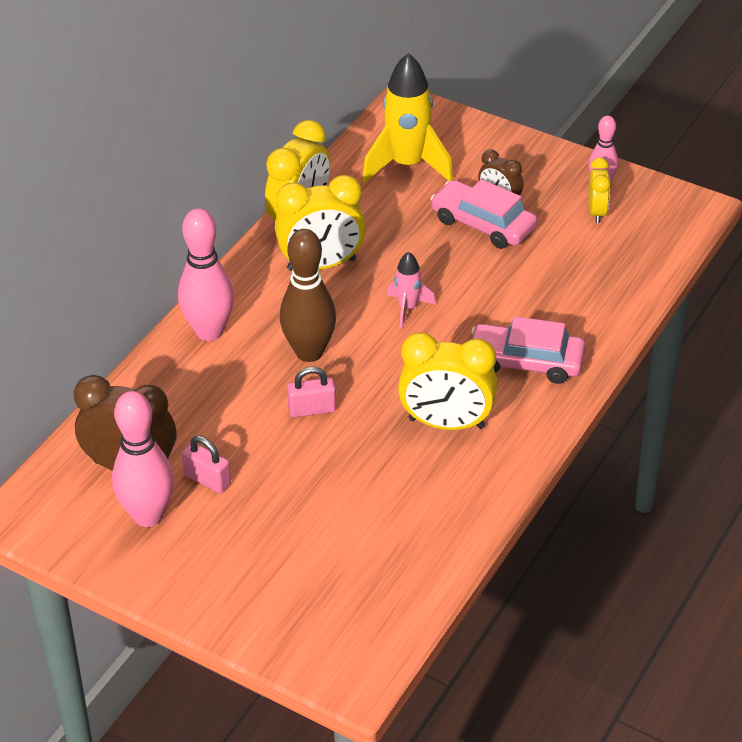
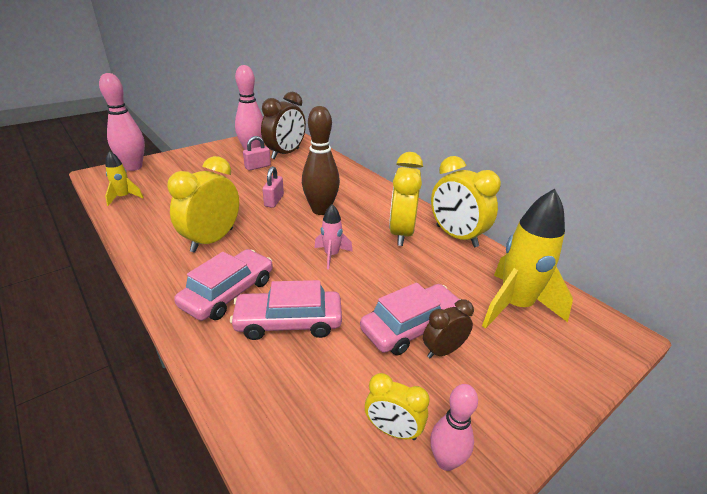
camera: 110 degrees right, 10 degrees down
pink bowling pin [178,208,234,341] -> pink bowling pin moved to [99,73,145,171]
none -> yellow rocket [105,151,144,206]
none -> pink car [230,280,342,340]

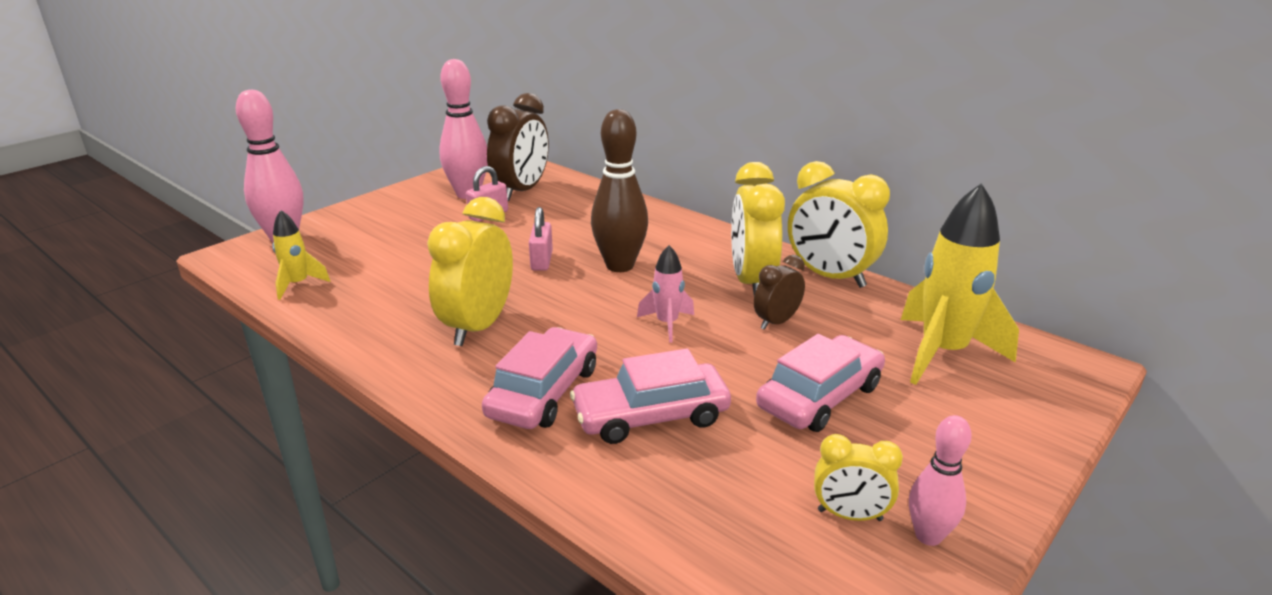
camera: 10 degrees left, 5 degrees down
brown clock [423,299,474,358] -> brown clock moved to [754,255,805,330]

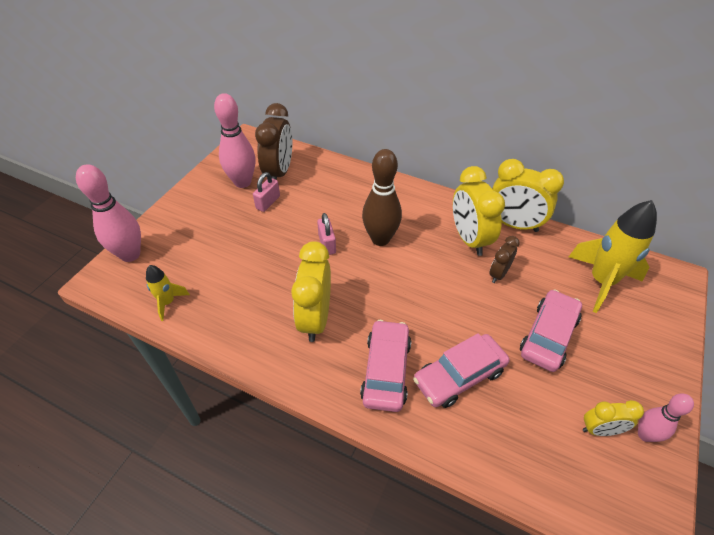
camera: 15 degrees left, 20 degrees up
pink rocket [637,245,694,343] -> none

